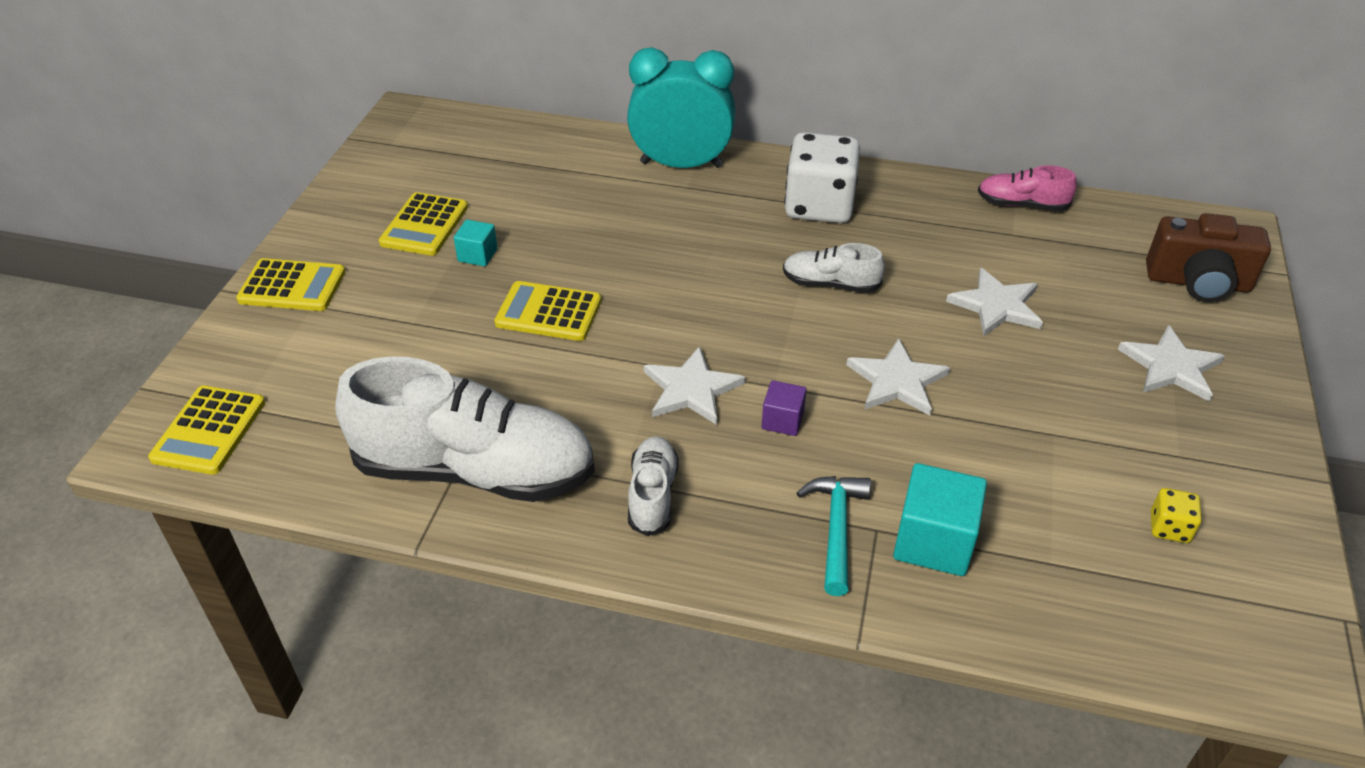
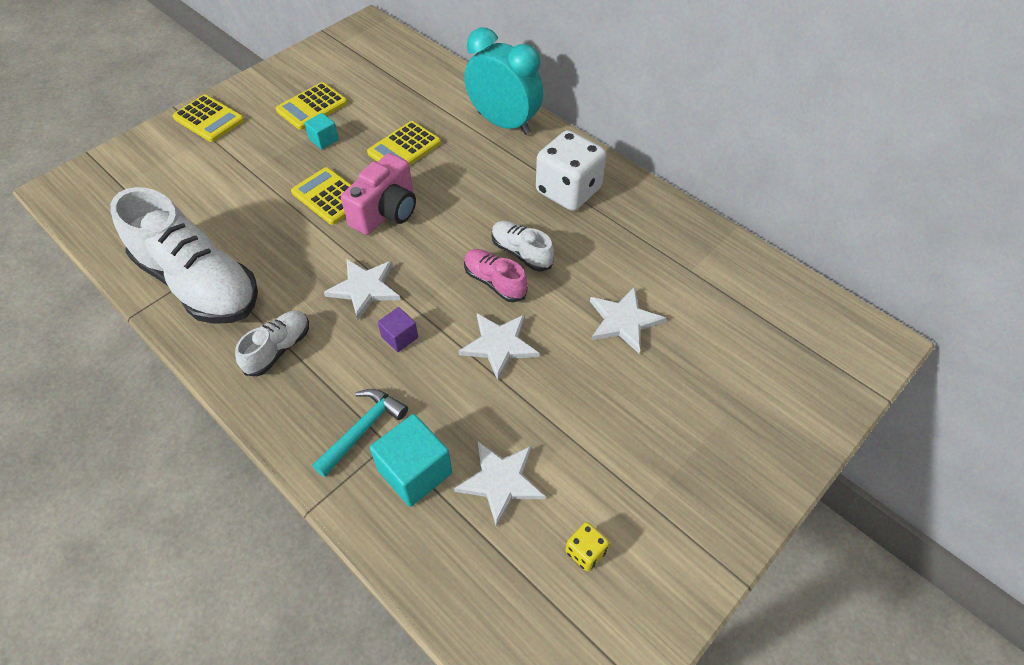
camera: 30 degrees right, 10 degrees up
yellow calculator [148,386,265,475] -> yellow calculator moved to [367,121,441,166]
pink shoe [978,165,1077,211] -> pink shoe moved to [464,249,528,302]
white star [1118,325,1225,402] -> white star moved to [454,442,546,528]
brown camera [1146,213,1271,302] -> none
none -> pink camera [341,153,416,235]

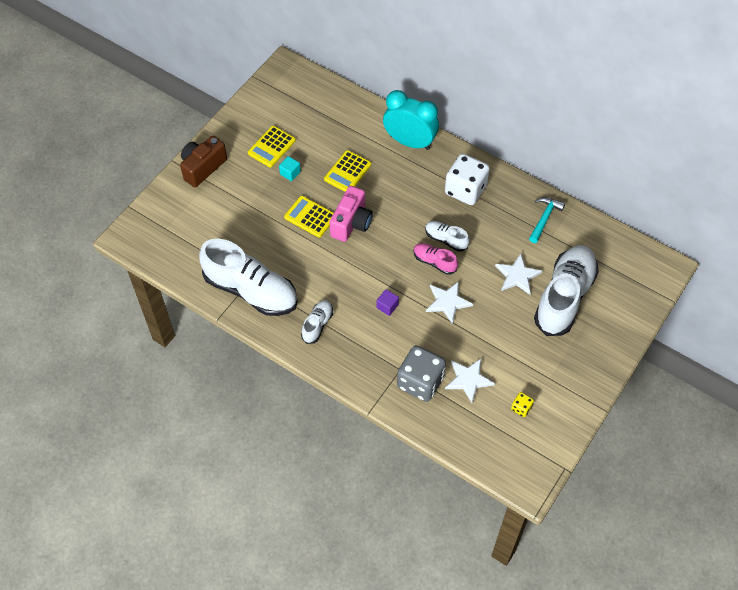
camera: 10 degrees left, 5 degrees up
yellow calculator [172,95,244,142] -> brown camera [180,136,227,187]
turquoise hammer [312,389,408,477] -> turquoise hammer moved to [529,197,565,243]
white star [324,259,400,320] -> none
turquoise cube [370,414,452,507] -> grey dice [397,345,446,402]
none -> white shoe [534,245,599,336]

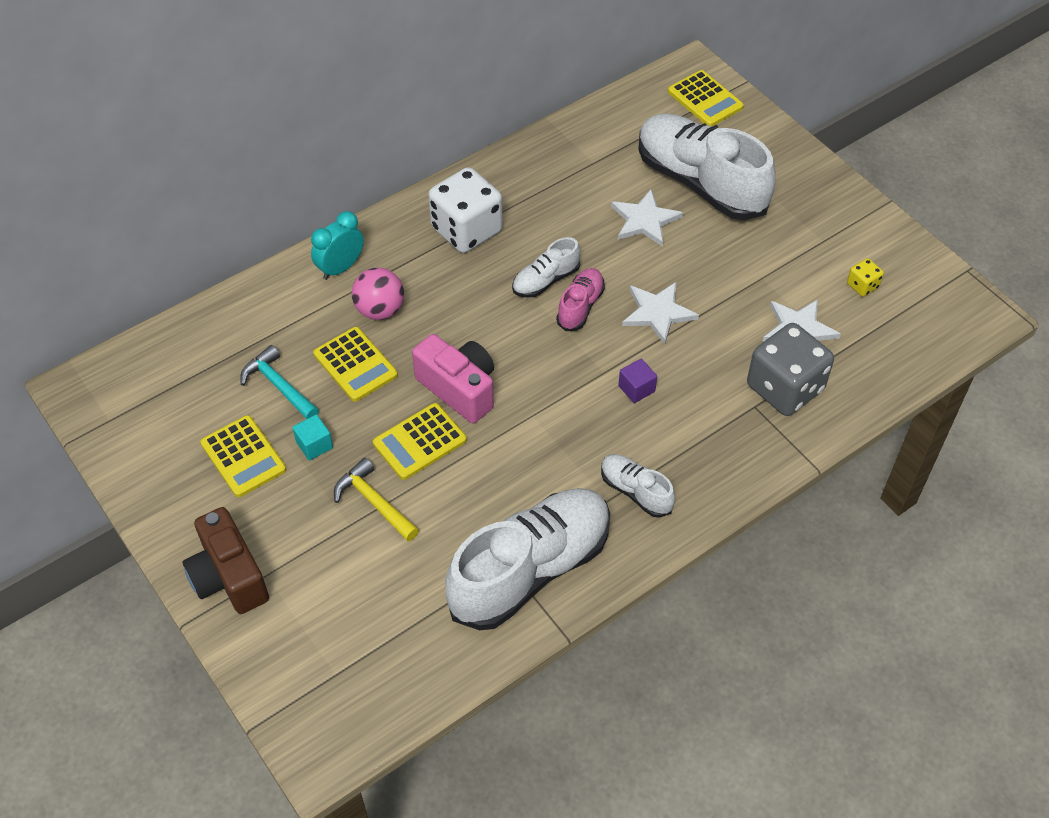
camera: 70 degrees left, 5 degrees down
turquoise clock [383,90,439,150] -> turquoise clock [311,211,364,280], size x0.59
pink shoe [414,243,458,275] -> pink shoe turned 150 degrees clockwise [556,268,605,331]
turquoise hammer [529,197,565,243] -> turquoise hammer moved to [240,345,319,419]
none -> yellow hammer [334,458,419,541]
none -> pink ball [352,268,404,320]
none -> yellow calculator [668,70,744,126]

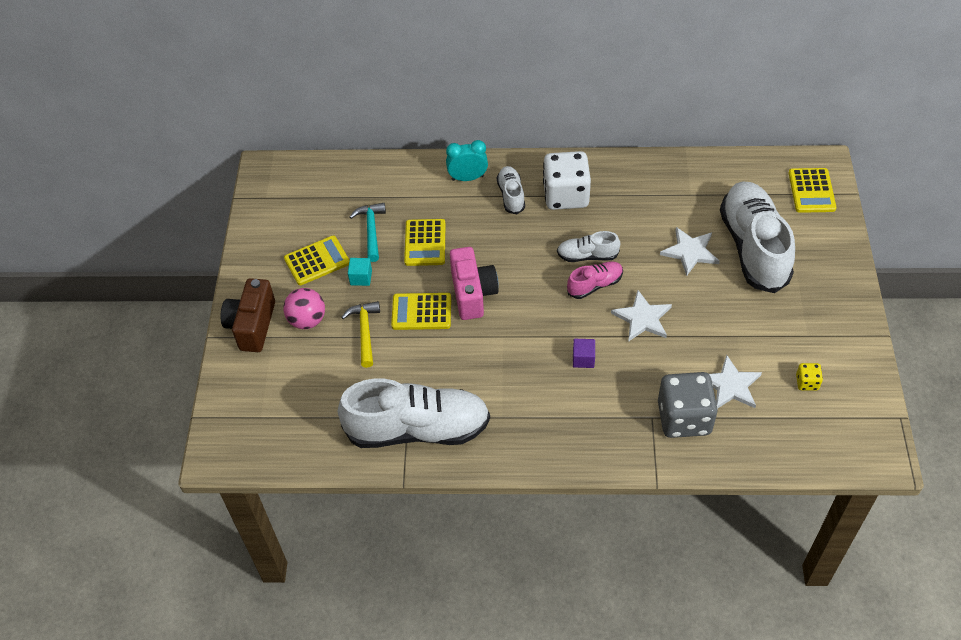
camera: 40 degrees right, 0 degrees up
yellow calculator [201,415,286,497] -> yellow calculator turned 120 degrees counterclockwise [284,236,350,285]
pink ball [352,268,404,320] -> pink ball moved to [283,288,325,329]
white shoe [601,454,675,518] -> white shoe moved to [497,166,525,214]

